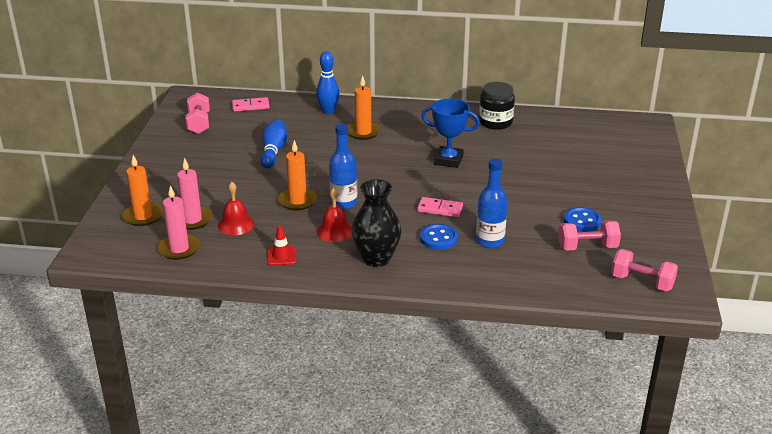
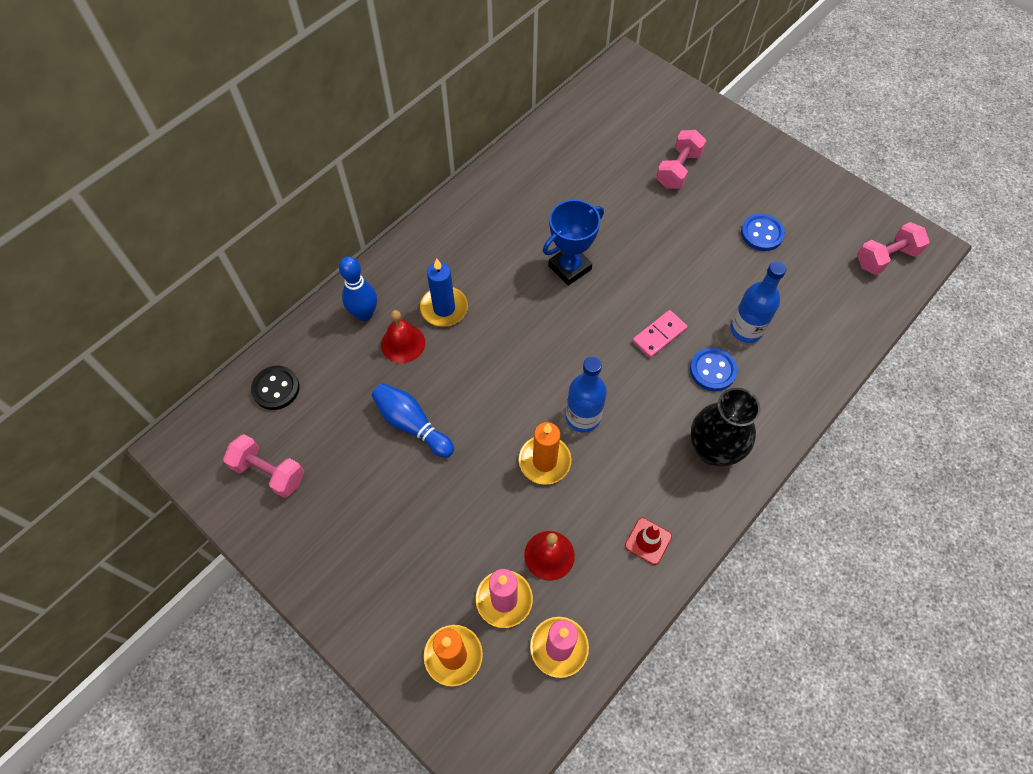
camera: 55 degrees left, 30 degrees up
pink domino [232,97,270,112] -> black button [251,366,299,410]
red bell [317,188,352,242] -> red bell moved to [381,310,425,363]
orange candle [348,76,381,140] -> blue candle [420,258,468,327]
black jar [479,82,515,130] -> none
pink dumbbell [558,220,621,251] -> pink dumbbell moved to [656,130,706,189]

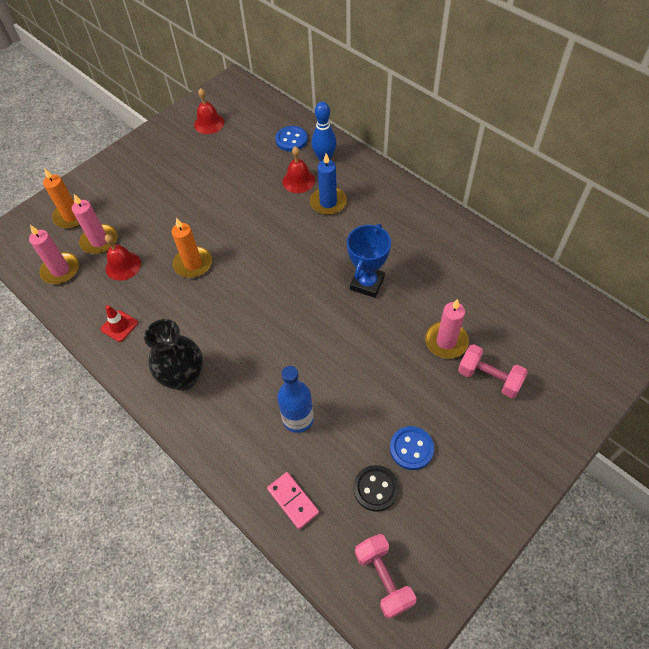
camera: 95 degrees right, 5 degrees down
pink dumbbell [223,434,304,498] -> red bell [194,88,224,134]
black button [251,366,299,410] -> black button moved to [353,465,399,512]
blue bowling pin [372,383,454,458] -> none
blue trophy [543,200,604,286] -> blue trophy turned 60 degrees clockwise [347,224,391,298]
blue bottle [566,356,607,432] -> none
pink domino [632,310,688,358] -> pink domino moved to [267,472,319,529]
blue button [690,348,737,391] -> blue button moved to [275,126,307,151]
none -> pink candle [425,299,469,359]

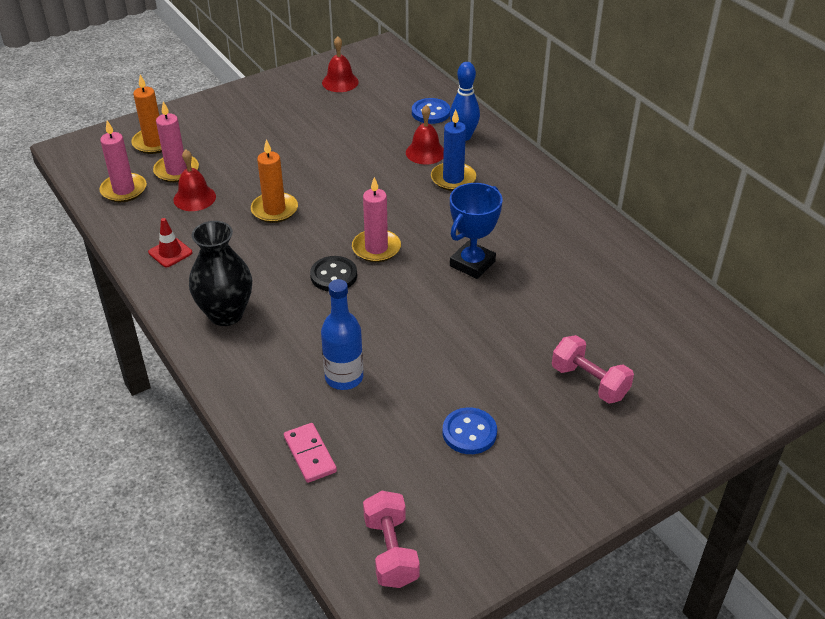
camera: 10 degrees right, 15 degrees down
black button [353,465,399,512] -> black button moved to [310,256,357,291]
pink candle [425,299,469,359] -> pink candle moved to [352,177,401,262]

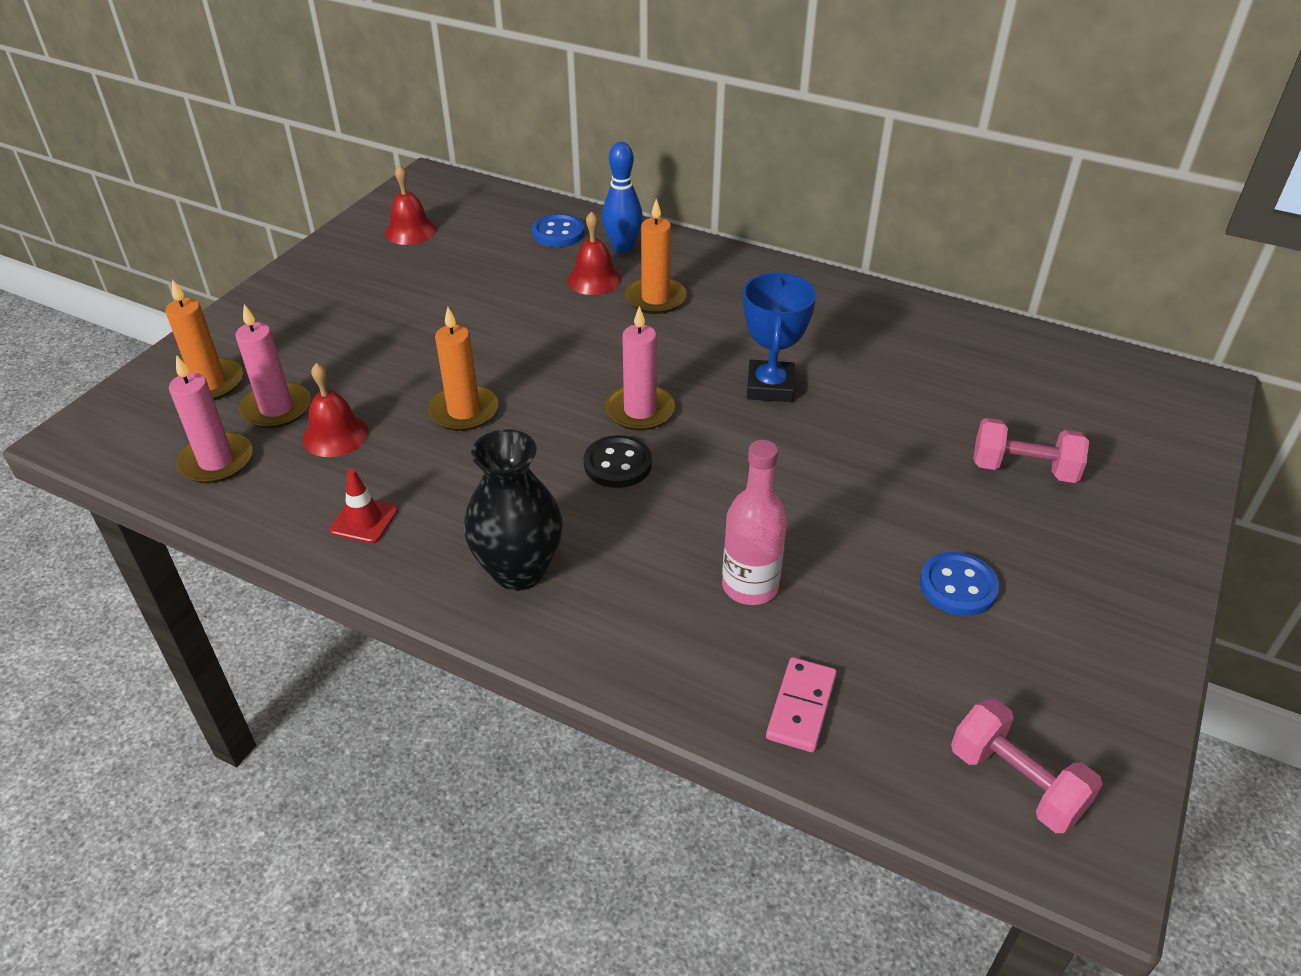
camera: 30 degrees left, 0 degrees up
pink domino [284,423,337,483] -> pink domino turned 75 degrees clockwise [766,657,837,752]
blue bottle [321,279,363,390] -> pink bottle [722,440,787,605]
blue candle [431,109,476,191] -> orange candle [625,199,687,314]

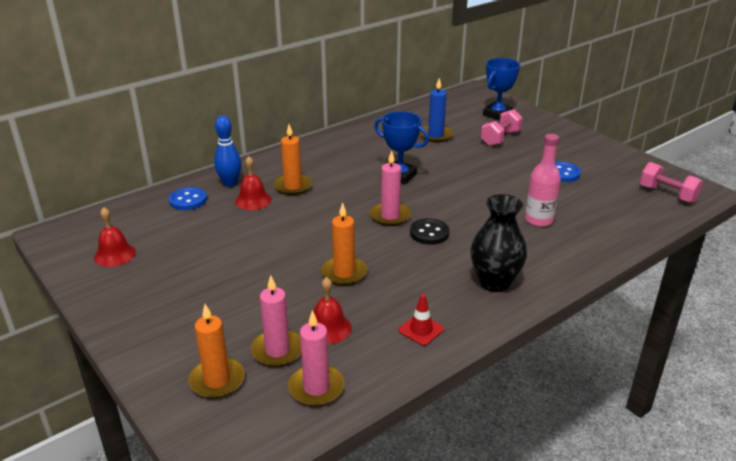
camera: 65 degrees left, 10 degrees down
pink domino [766,657,837,752] -> none
pink dumbbell [951,699,1103,833] -> pink dumbbell turned 60 degrees clockwise [640,162,703,203]
none -> blue candle [419,78,453,142]
none -> blue trophy [483,58,520,120]

